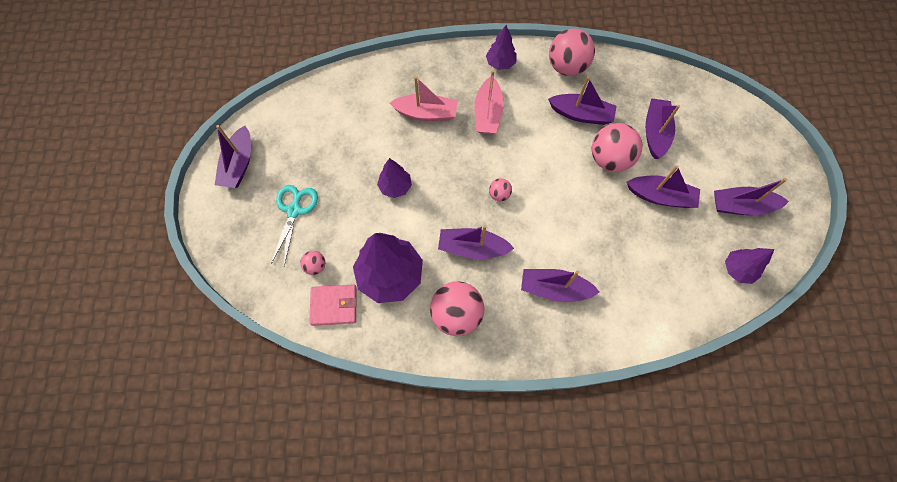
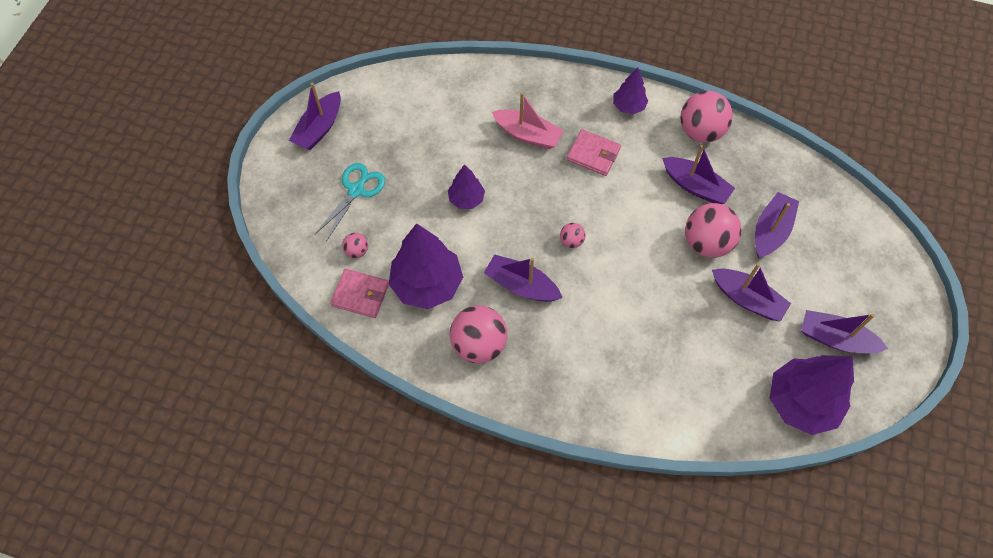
camera: 20 degrees right, 5 degrees down
pink boat [474,70,504,134] -> pink wallet [567,129,621,176]
purple boat [521,269,600,302] -> none
purple tree [725,248,774,284] -> purple tree [770,355,854,435], size x1.87

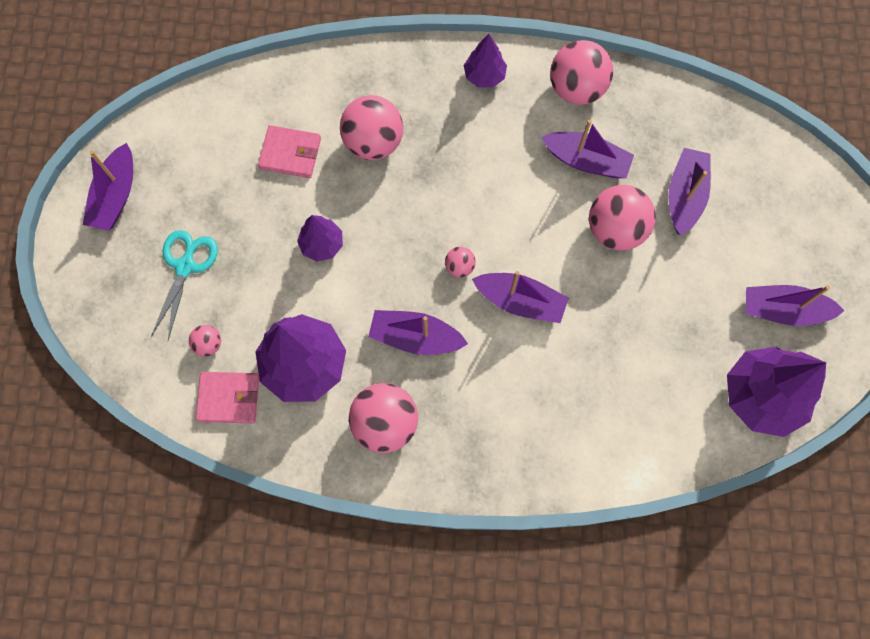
camera: 15 degrees left, 10 degrees up
pink boat [492,92,564,149] -> pink ball [340,95,403,160]
pink wallet [567,129,621,176] -> pink wallet moved to [258,125,321,178]
purple boat [712,263,791,322] -> purple boat moved to [472,271,569,323]

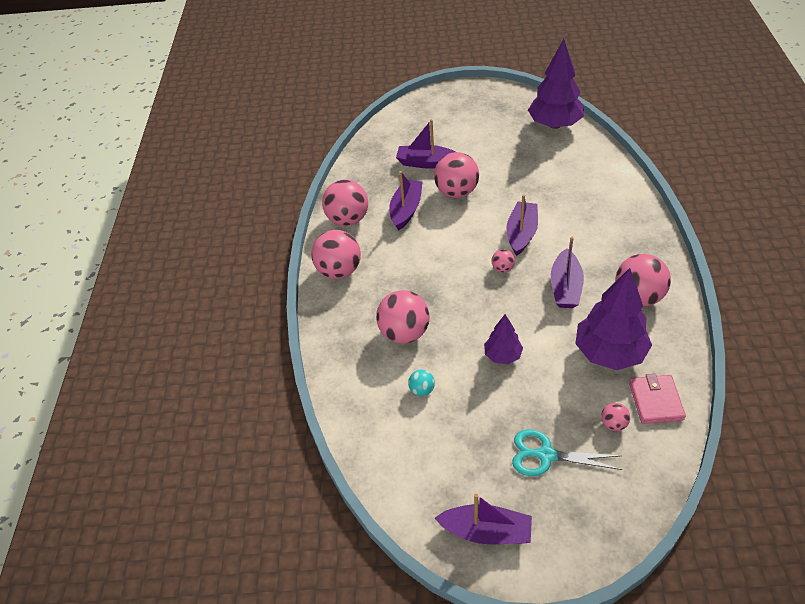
camera: 90 degrees left, 25 degrees down
pink wallet [258,125,321,178] -> turquoise ball [408,370,435,396]
purple tree [464,34,507,87] -> pink ball [311,230,361,279]
purple boat [746,285,845,326] -> none

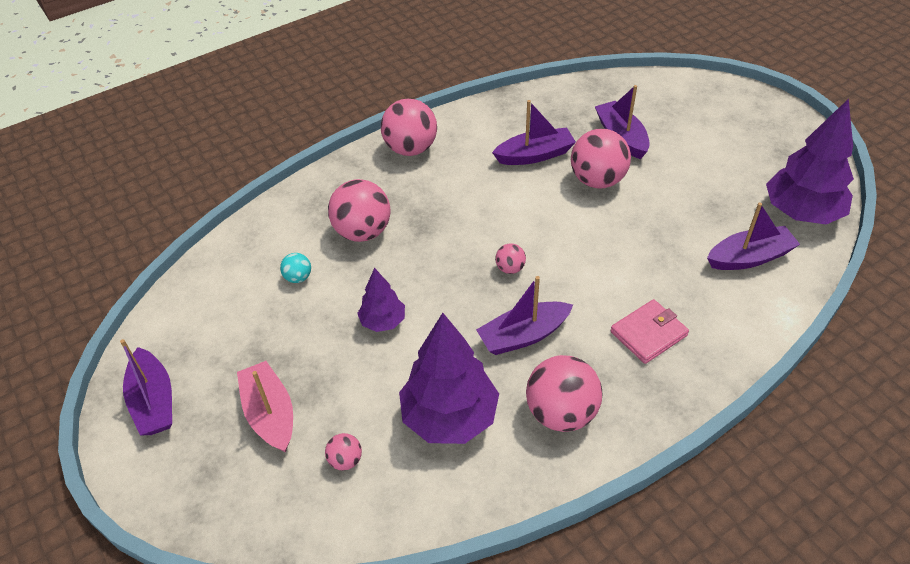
camera: 55 degrees right, 0 degrees up
pink ball [322,180,368,226] -> none
purple boat [506,194,538,256] -> purple boat moved to [707,202,800,270]
turquoise scissors [512,429,622,476] -> pink boat [237,361,293,453]
pink wallet [629,374,686,424] -> pink wallet moved to [610,299,689,364]

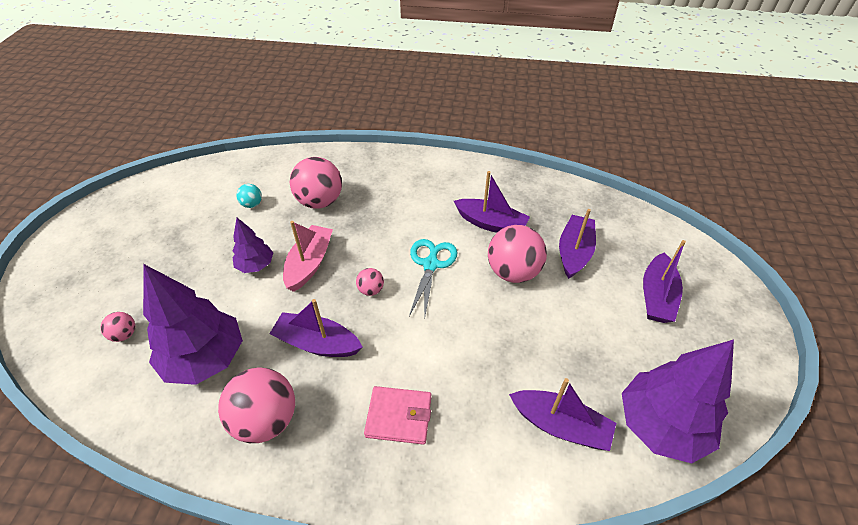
camera: 40 degrees right, 0 degrees up
purple boat [120,339,172,435] -> purple boat moved to [643,240,686,323]
pink boat [237,361,293,453] -> pink boat moved to [283,221,333,292]
pink ball [381,98,437,156] -> none
none -> turquoise scissors [409,239,457,319]

